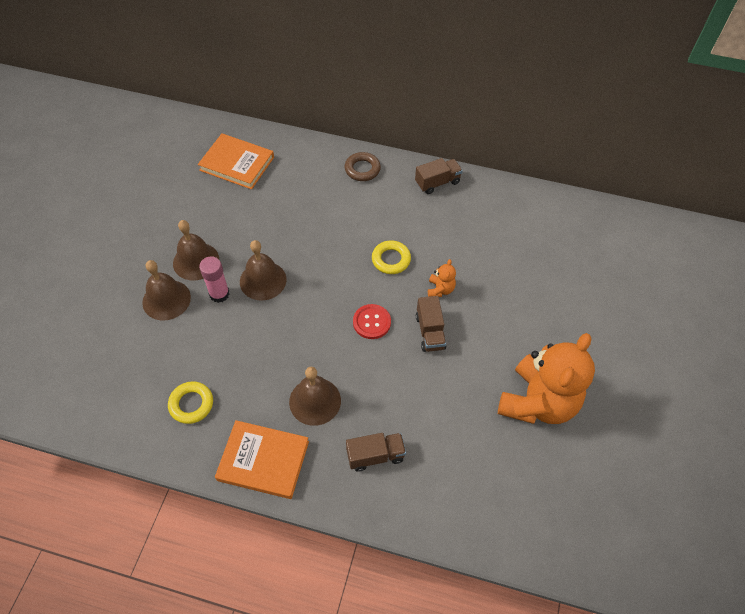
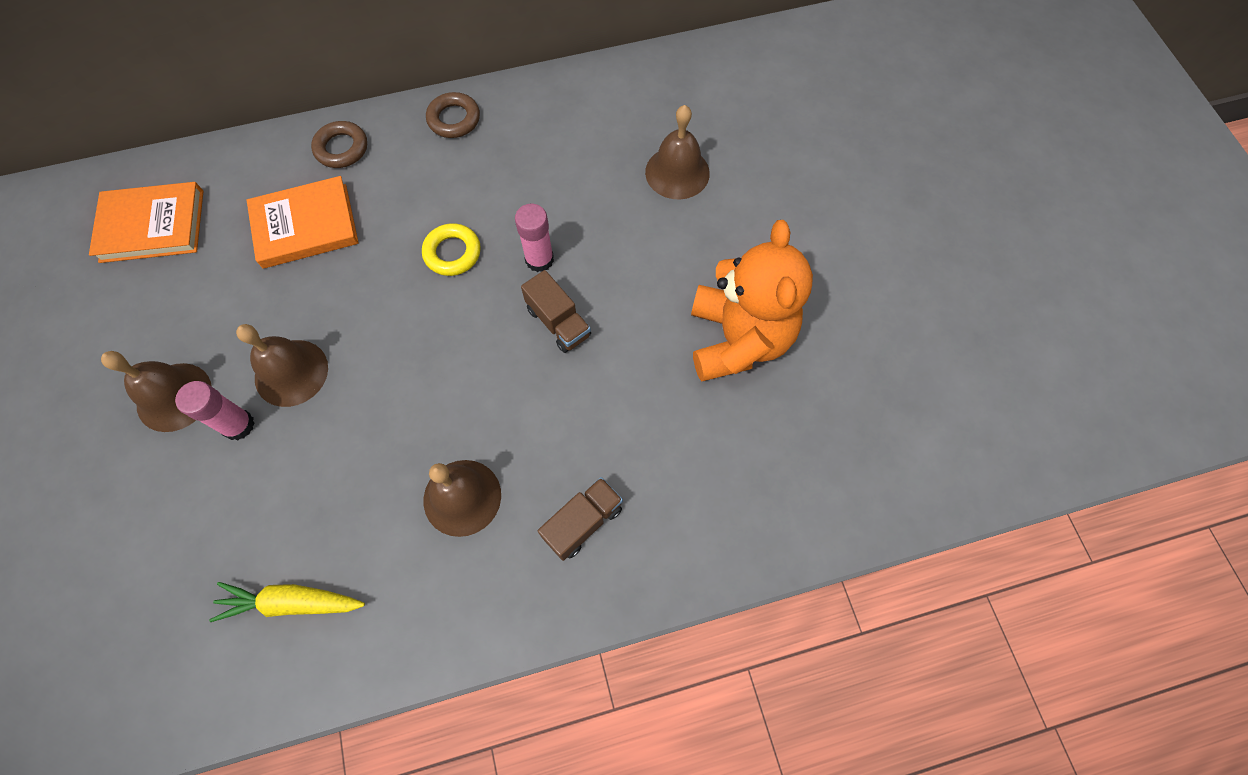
camera: 30 degrees left, 10 degrees up
brown bell [142,260,191,321] -> brown bell moved to [645,105,710,199]
yellow ring [168,381,213,424] -> yellow carrot [209,582,365,622]
orange book [215,420,309,499] -> orange book moved to [247,176,359,269]
red button [353,304,391,339] -> none
brown truck [415,158,463,194] -> brown ring [426,92,480,138]
orange teddy bear [428,259,456,297] -> pink glue stick [515,204,554,272]

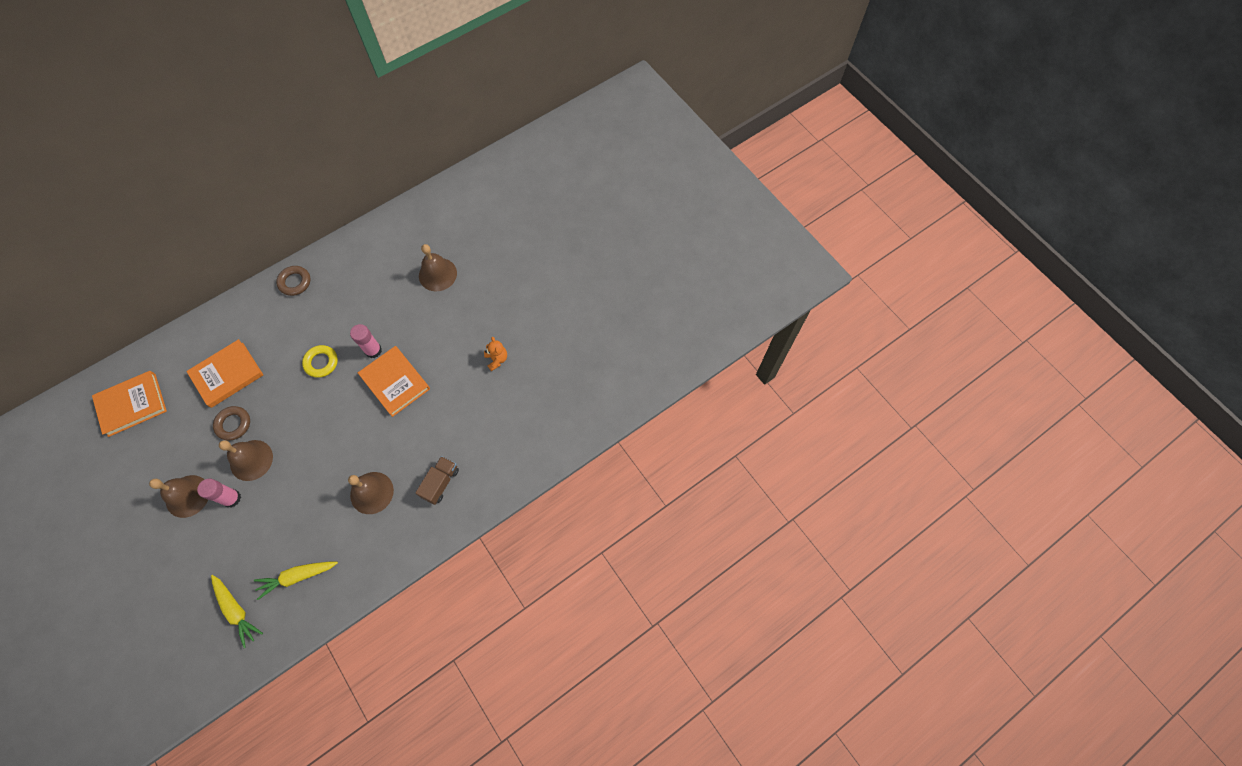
camera: 20 degrees left, 0 degrees up
brown ring [311,121,367,168] -> brown ring moved to [213,406,250,440]
brown truck [521,270,591,353] -> orange book [358,346,430,417]
orange teddy bear [691,220,813,382] -> orange teddy bear [484,337,507,371], size x0.40
none -> yellow carrot [211,575,263,648]

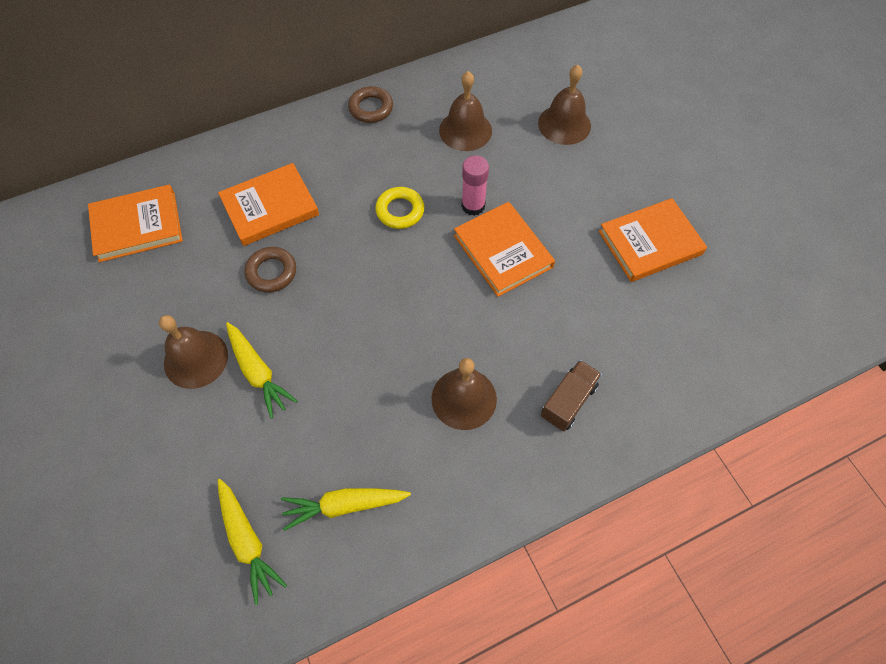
camera: 10 degrees right, 5 degrees down
pink glue stick [197,478,241,507] -> yellow carrot [226,322,297,419]
brown bell [219,440,273,481] -> brown bell moved to [439,71,492,151]
orange teddy bear [484,337,507,371] -> orange book [599,198,707,282]

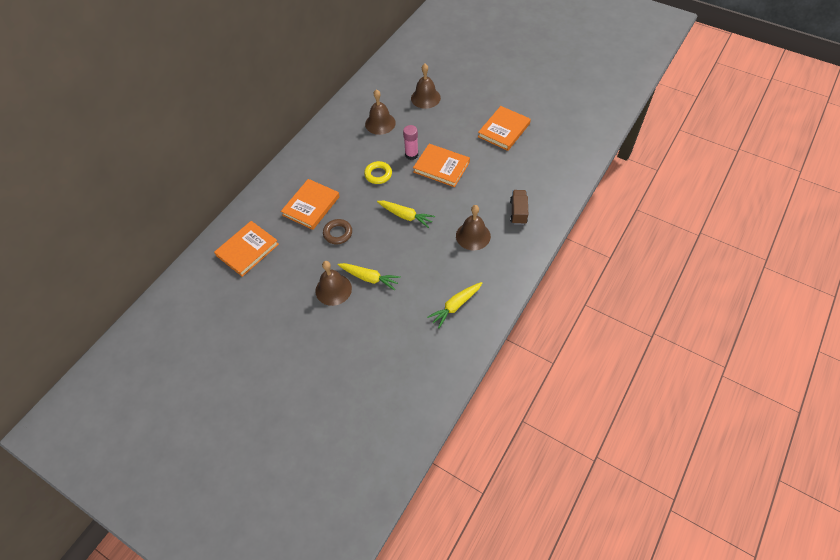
camera: 30 degrees left, 5 degrees down
yellow carrot [218,479,287,605] -> yellow carrot moved to [377,201,435,228]
brown ring [348,86,393,123] -> none

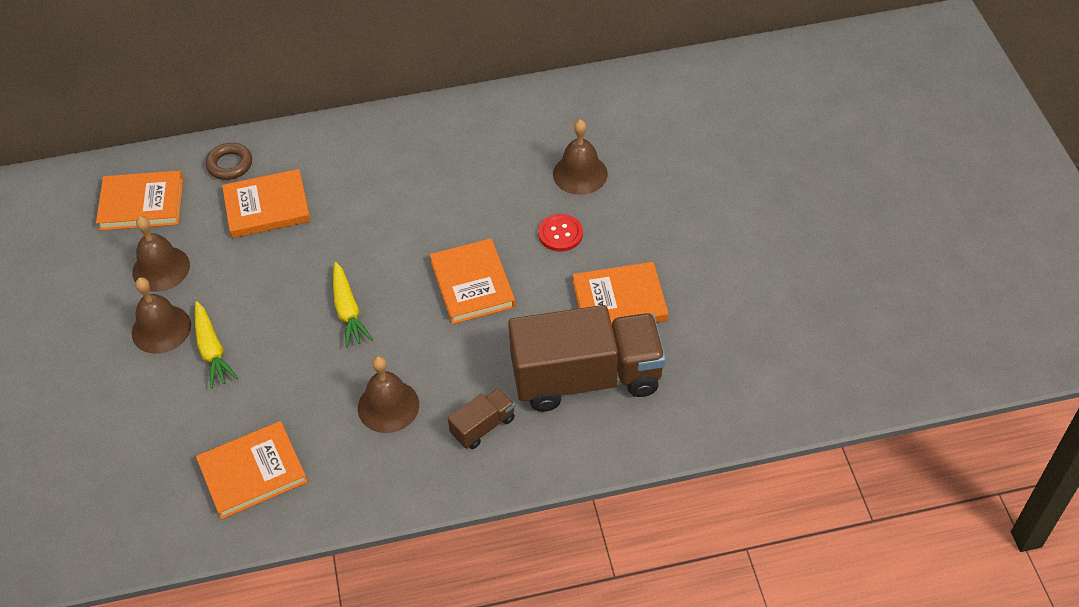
camera: 45 degrees right, 5 degrees down
brown ring [323,219,352,244] -> brown ring moved to [206,143,252,180]
yellow ring [364,161,392,184] -> none
brown bell [365,89,396,135] -> brown bell moved to [132,216,190,292]
pink glue stick [403,125,418,160] -> none
yellow carrot [427,282,482,328] -> orange book [196,421,308,519]
none -> brown truck [508,305,666,412]
none -> red button [538,214,583,252]

